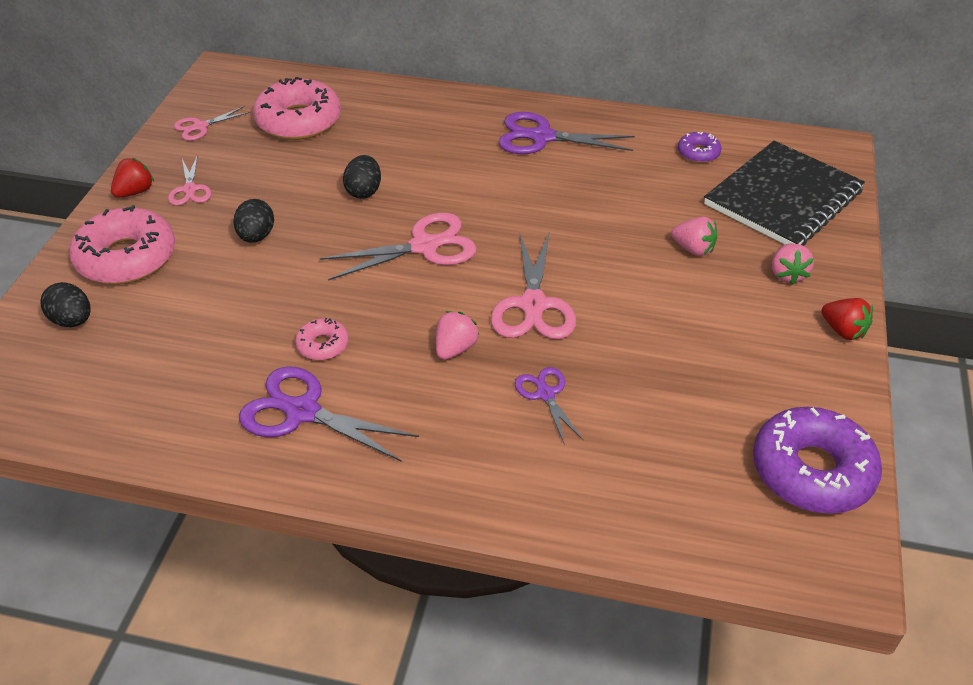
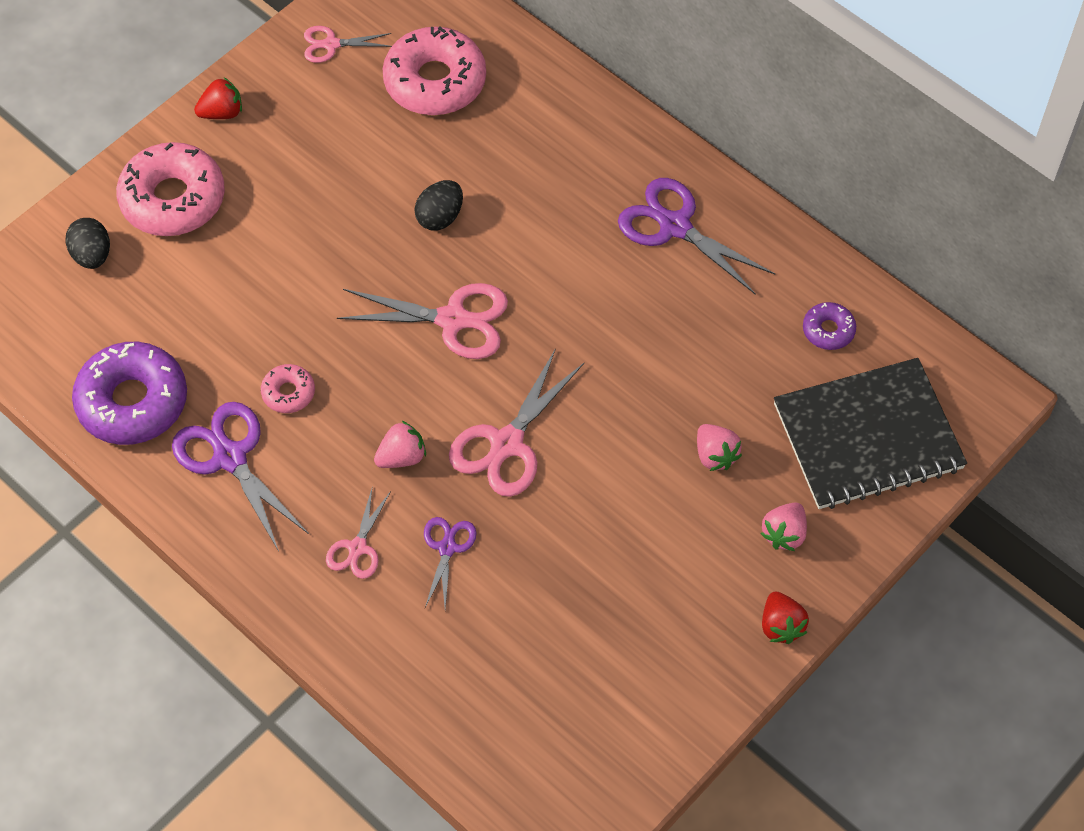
camera: 30 degrees right, 15 degrees up
pink scissors [168,155,212,206] -> pink scissors moved to [326,486,391,579]
black egg [234,199,274,243] -> none
purple donut [753,407,882,514] -> purple donut moved to [72,342,187,445]

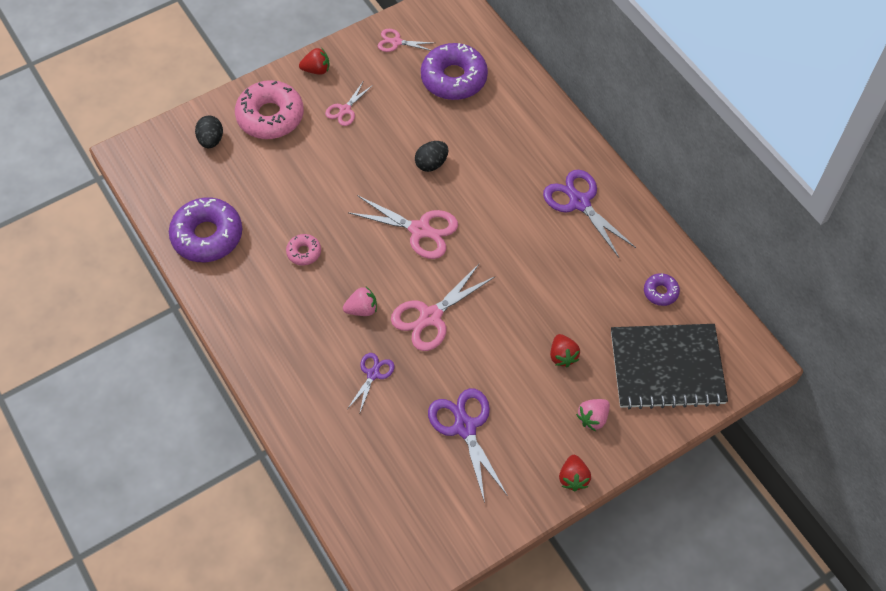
camera: 15 degrees right, 0 degrees up
purple scissors [172,402,309,551] -> purple scissors moved to [428,388,508,503]
pink scissors [326,486,391,579] -> pink scissors moved to [325,82,373,126]
pink donut [383,27,486,115] -> purple donut [421,43,488,100]
pink strawberry [697,424,742,471] -> red strawberry [550,334,580,367]

